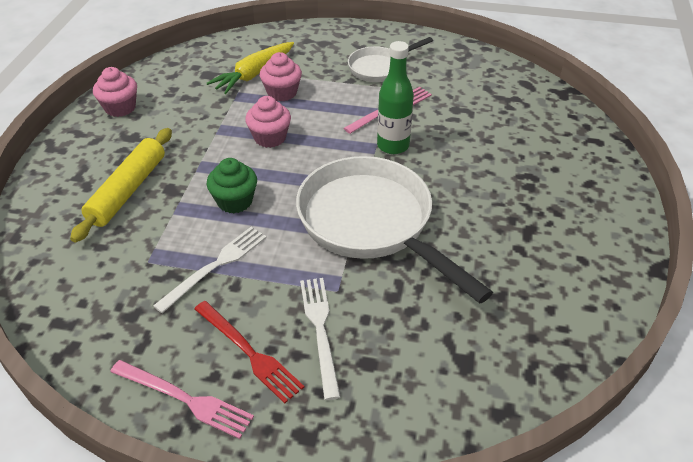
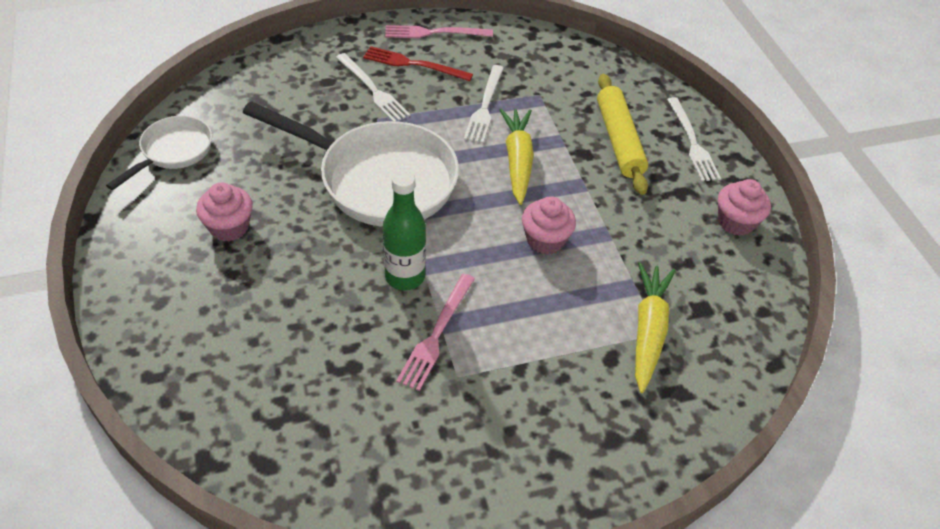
camera: 150 degrees right, 5 degrees up
green cupcake [207,158,257,213] -> yellow carrot [500,109,534,205]
pink cupcake [260,52,302,101] -> pink cupcake moved to [196,182,253,241]
white pan [348,37,433,82] -> white pan moved to [106,116,212,190]
none -> white fork [667,97,721,182]

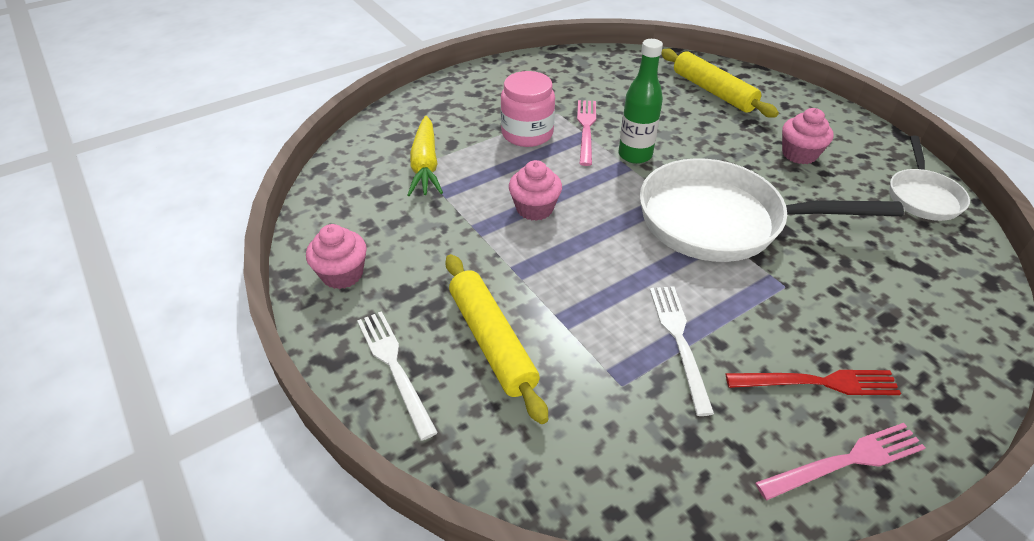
camera: 165 degrees right, 5 degrees down
white fork [336,53,410,121] -> none
yellow carrot [500,109,534,205] -> none
none -> pink jar [501,71,555,147]
none -> yellow rolling pin [661,49,779,118]

